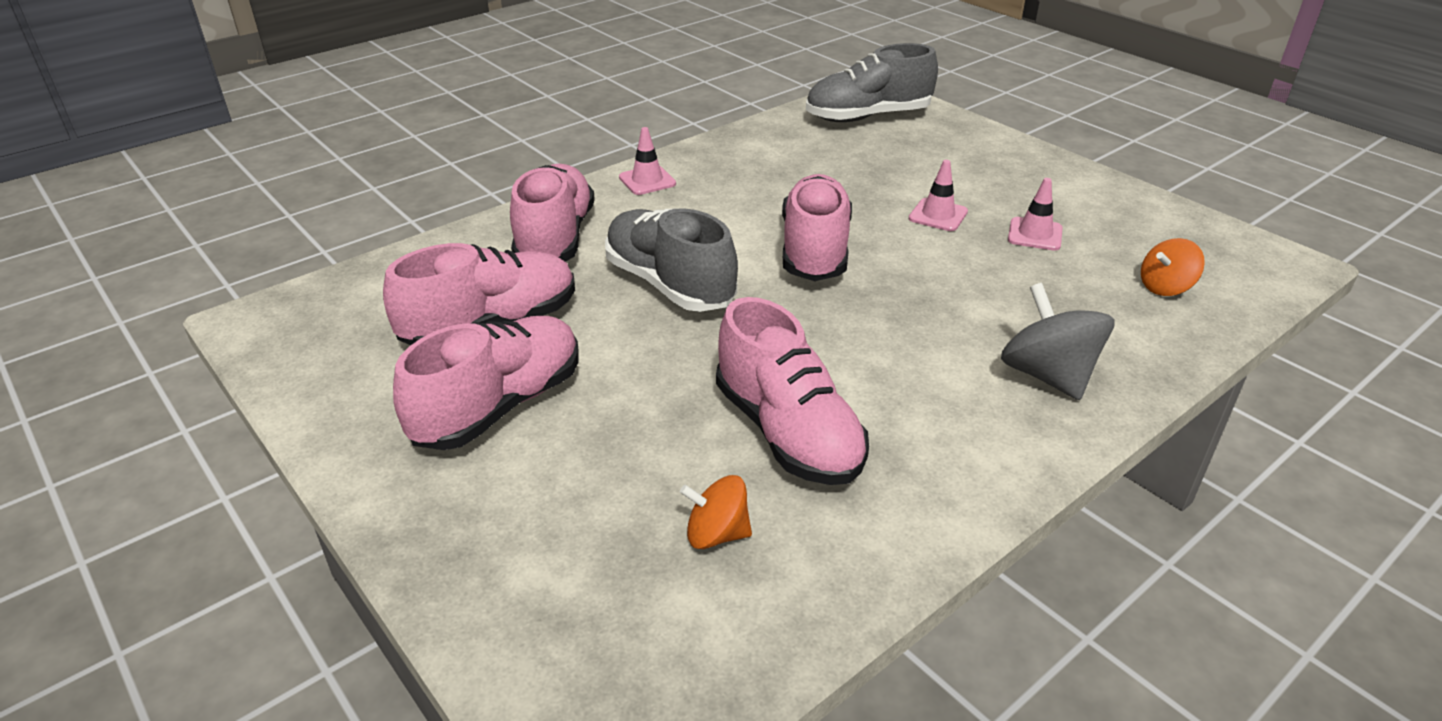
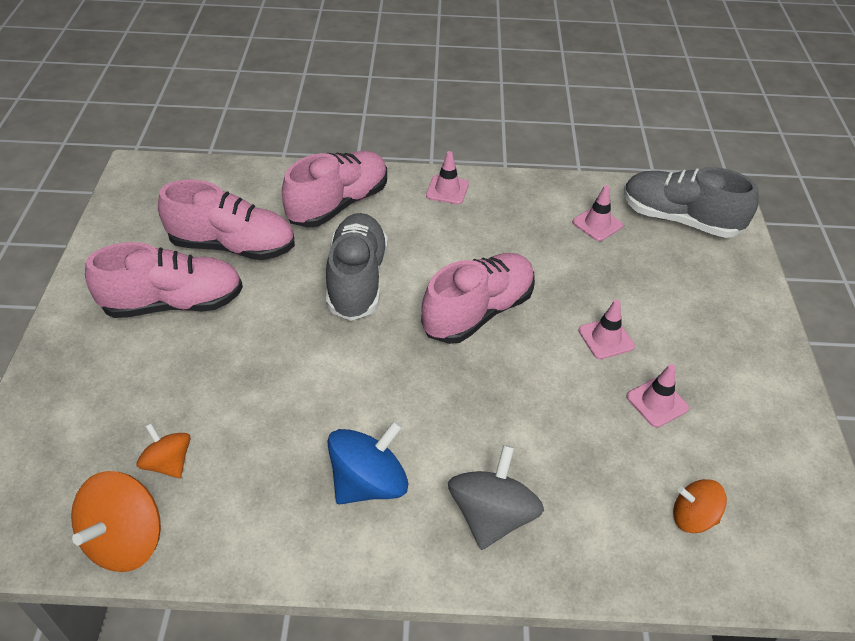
camera: 40 degrees right, 10 degrees up
pink shoe [716,297,869,485] -> none
none -> orange spinning top [71,471,161,572]
none -> blue spinning top [328,421,409,504]
none -> pink traffic cone [572,185,623,241]

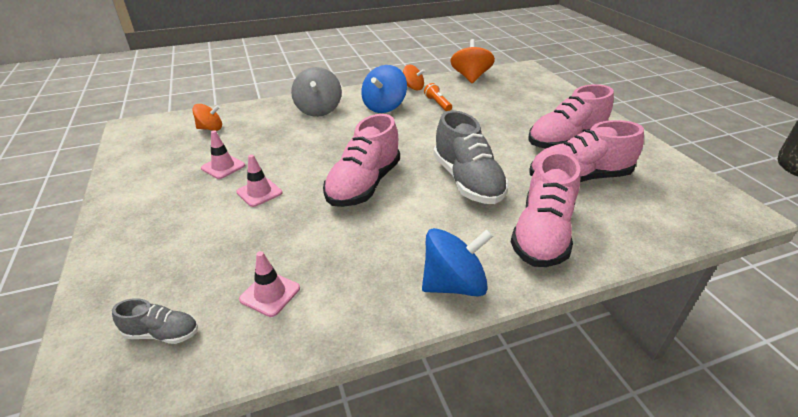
camera: 160 degrees right, 10 degrees down
orange spinning top [137,423,191,478] -> orange spinning top moved to [403,65,425,90]
pink traffic cone [426,151,469,204] -> blue spinning top [422,228,493,297]
grey shoe [624,167,759,238] -> grey shoe [112,298,198,344], size x0.48
none -> orange flashlight [424,83,452,111]

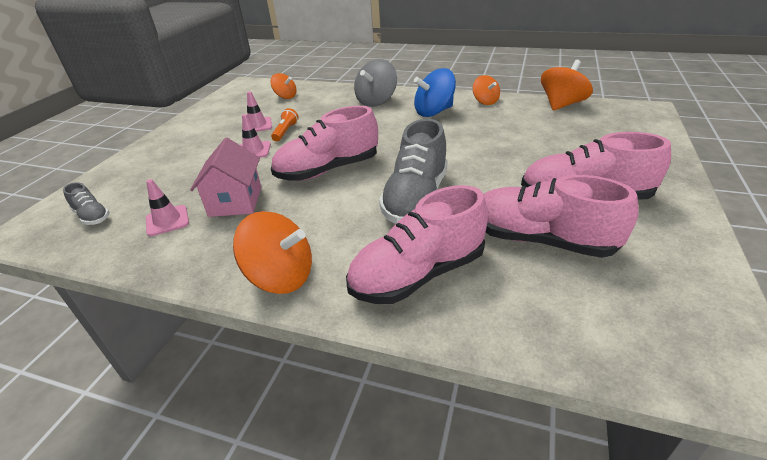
camera: 40 degrees right, 0 degrees up
blue spinning top [422,228,493,297] -> orange spinning top [233,211,312,294]
orange flashlight [424,83,452,111] -> orange flashlight moved to [271,108,299,141]
none -> pink house [190,138,261,217]

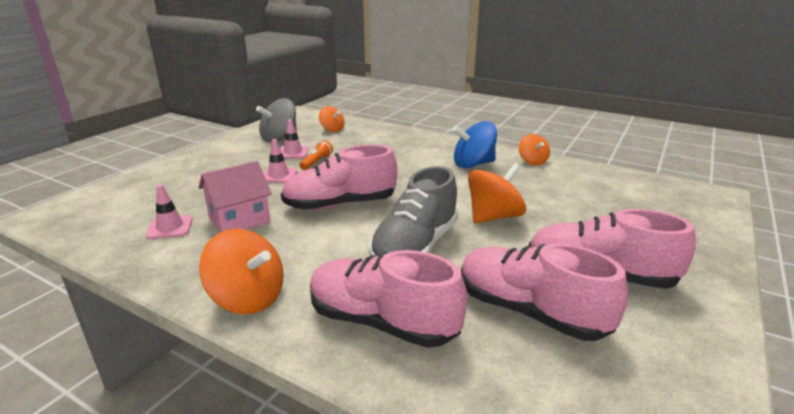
camera: 10 degrees right, 10 degrees down
grey shoe [63,182,110,225] -> none
pink house [190,138,261,217] -> pink house turned 45 degrees clockwise [199,161,272,232]
pink shoe [346,185,488,304] -> pink shoe turned 45 degrees clockwise [310,250,467,348]
grey spinning top [354,59,397,107] -> grey spinning top moved to [256,98,297,142]
orange spinning top [541,60,593,111] -> orange spinning top moved to [468,164,526,224]

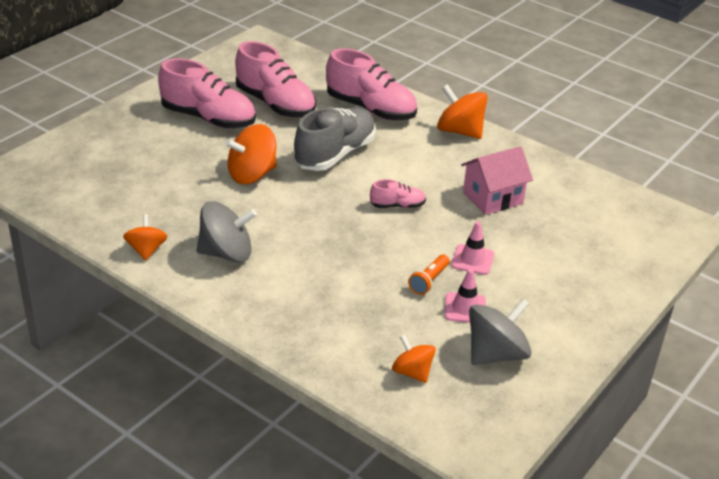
camera: 175 degrees left, 10 degrees up
pink traffic cone [146,185,192,239] -> none
pink shoe [281,145,397,211] -> pink shoe [370,179,426,208], size x0.48
blue spinning top [453,121,497,168] -> grey spinning top [197,201,257,263]

